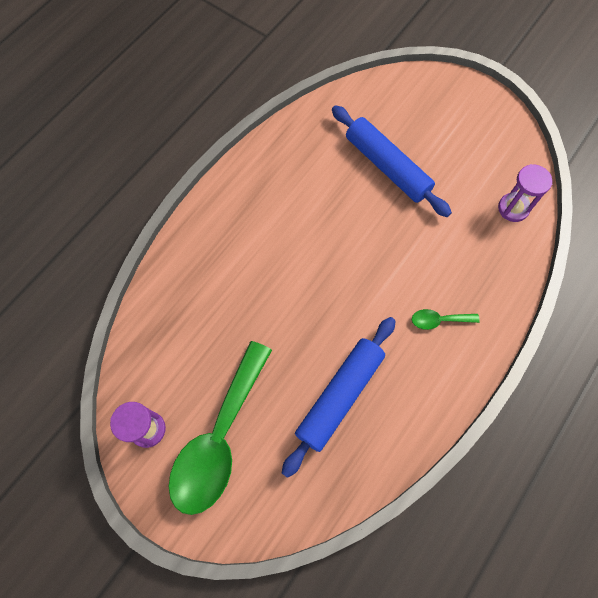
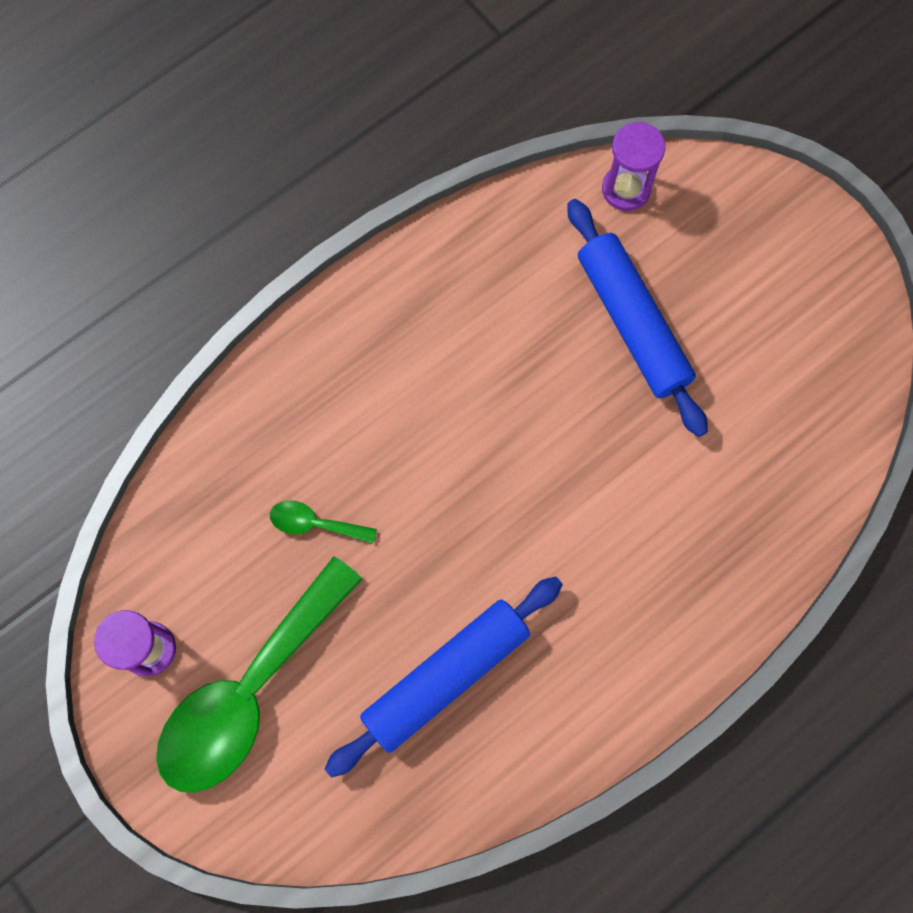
camera: 15 degrees right, 5 degrees up
green spoon [412,309,480,330] -> green spoon moved to [270,500,377,544]
purple hourglass [498,164,552,222] -> purple hourglass moved to [602,121,665,211]

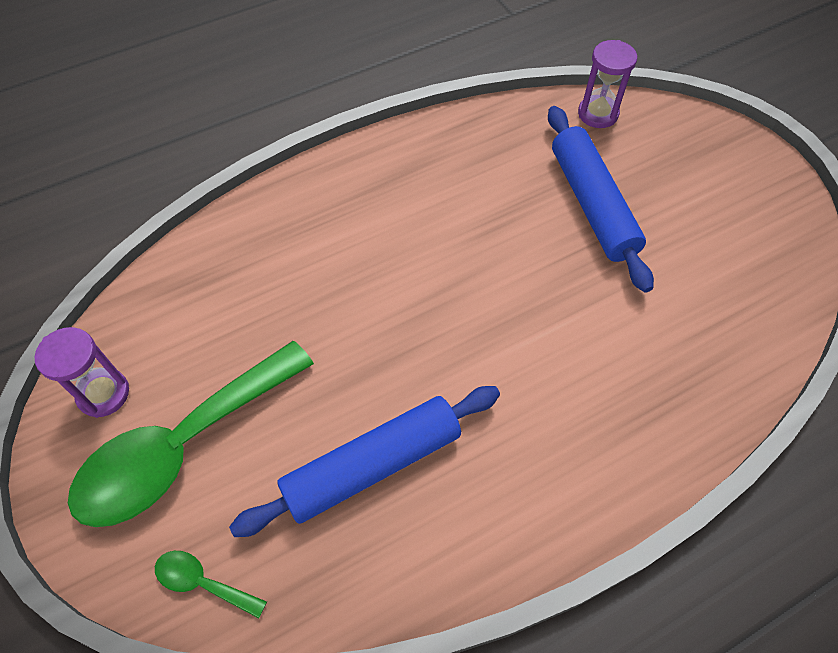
camera: 10 degrees right, 15 degrees down
green spoon [270,500,377,544] -> green spoon moved to [155,551,267,618]

